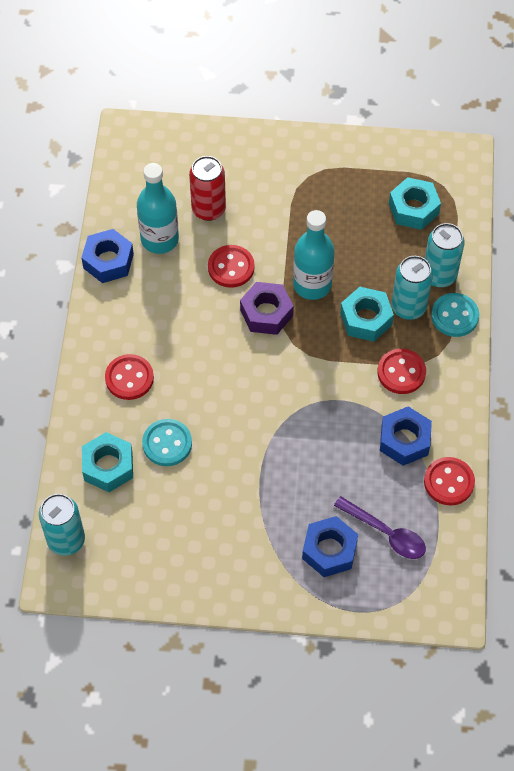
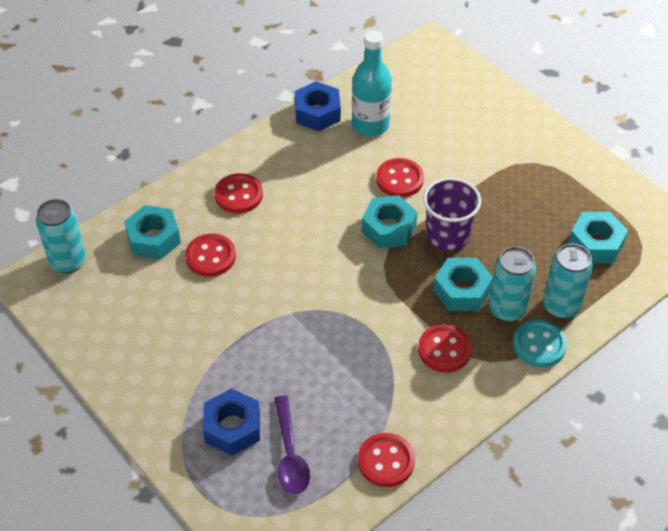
camera: 45 degrees right, 10 degrees down
turquoise button [142,419,192,466] -> red button [185,233,236,277]
red can [189,156,226,221] -> none
purple nut [240,282,294,335] -> turquoise nut [362,195,417,248]
turquoise bottle [293,210,335,300] -> purple cup [423,178,481,251]
blue nut [380,407,432,466] -> none

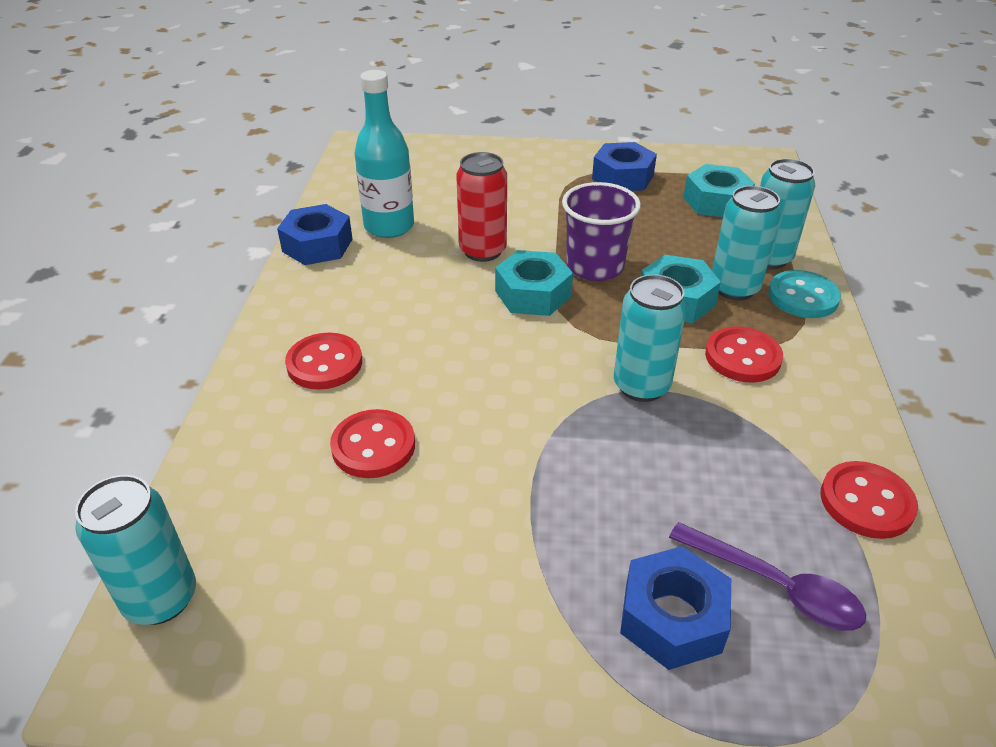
camera: 45 degrees left, 10 degrees down
turquoise nut [124,205,181,260] -> none
red button [376,158,424,197] -> red can [456,152,507,262]
none -> blue nut [592,142,657,191]
none -> turquoise can [614,274,687,402]

